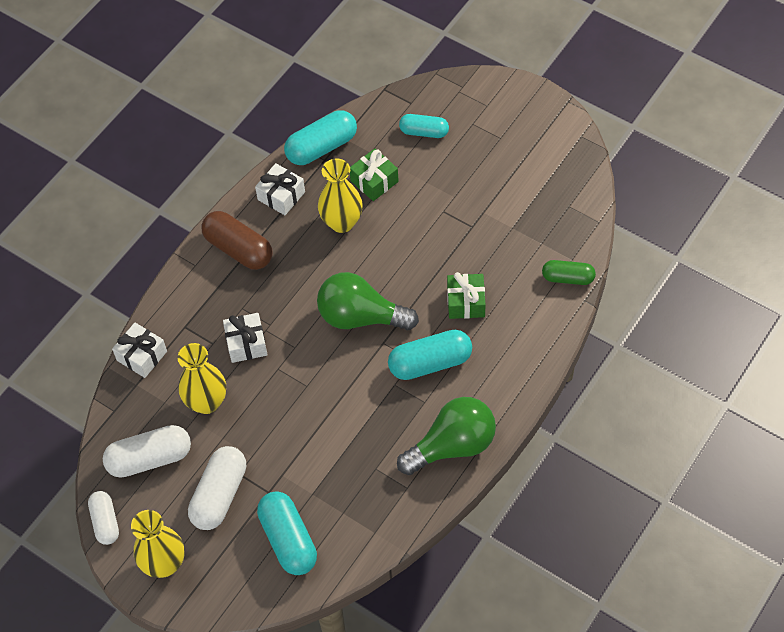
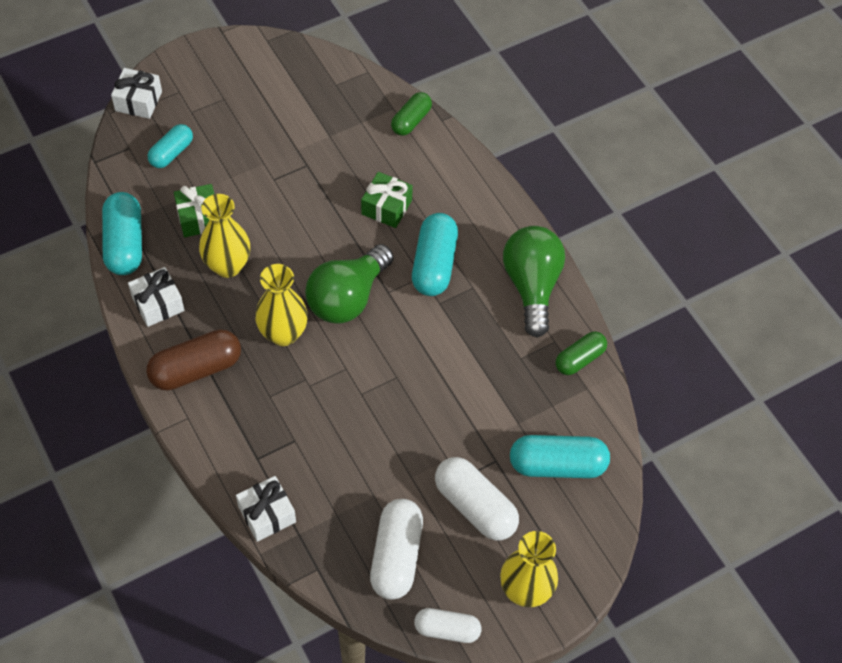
camera: 70 degrees left, 0 degrees up
yellow vase [178,343,226,414] -> yellow vase moved to [255,264,308,346]
white gift [223,313,268,363] -> white gift moved to [111,68,162,119]
none -> green capsule [556,331,607,375]

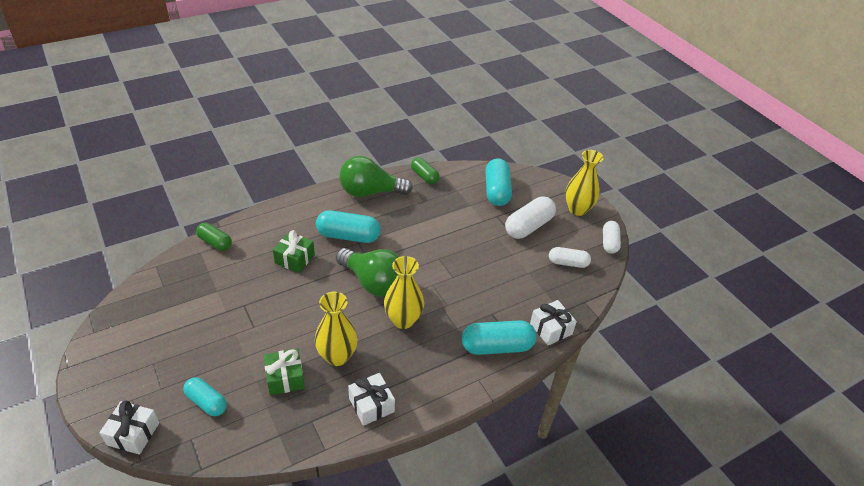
camera: 90 degrees left, 15 degrees down
turquoise capsule [102,192,142,275] -> turquoise capsule moved to [462,320,537,355]
brown capsule [146,329,241,390] -> none
white capsule [370,499,423,600] -> white capsule [549,247,591,268], size x0.63

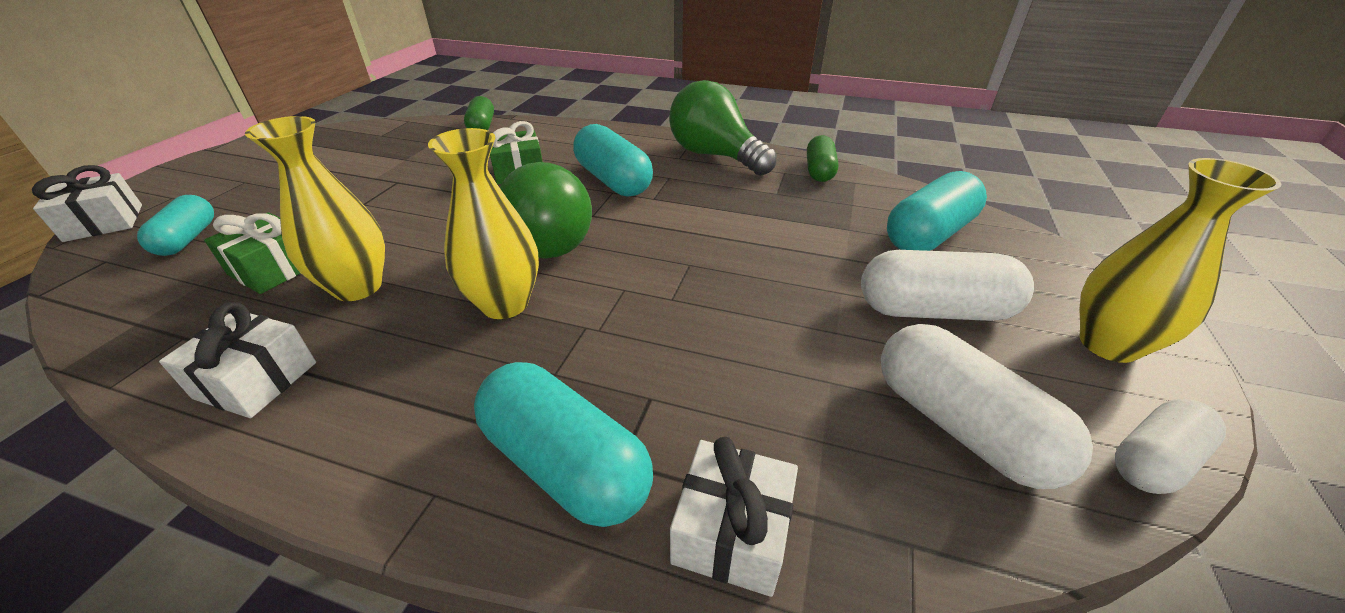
camera: 50 degrees right, 5 degrees down
white capsule [549,247,591,268] -> white capsule [881,324,1093,489], size x1.58

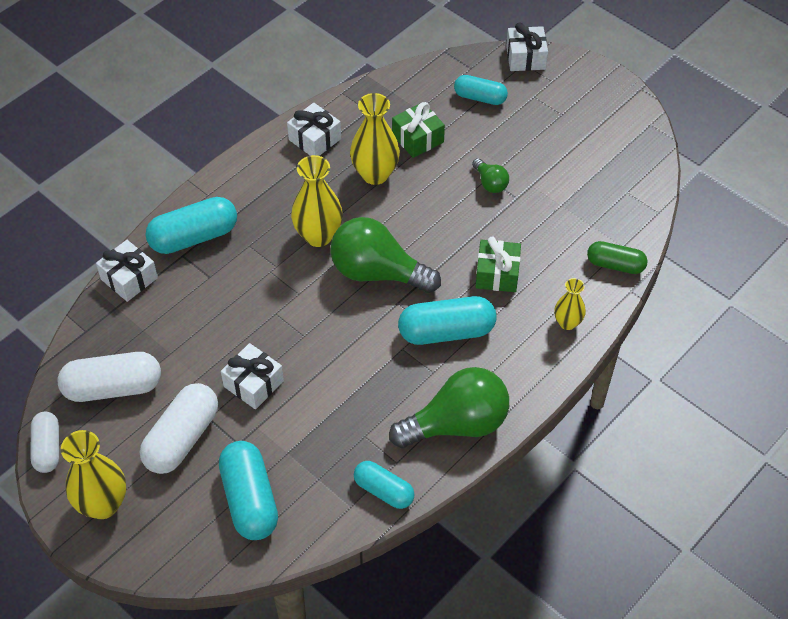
camera: 115 degrees right, 15 degrees up
green capsule [807,135,838,182] -> turquoise capsule [354,461,415,509]
none -> white gift [221,343,284,409]
none -> green light bulb [472,158,509,193]
none -> yellow vase [554,278,586,330]

